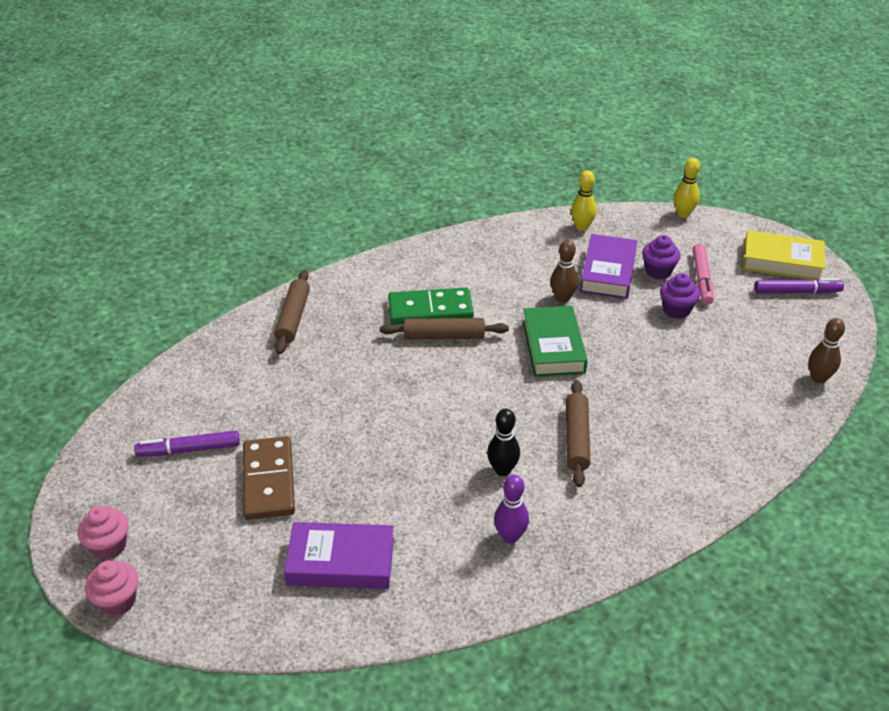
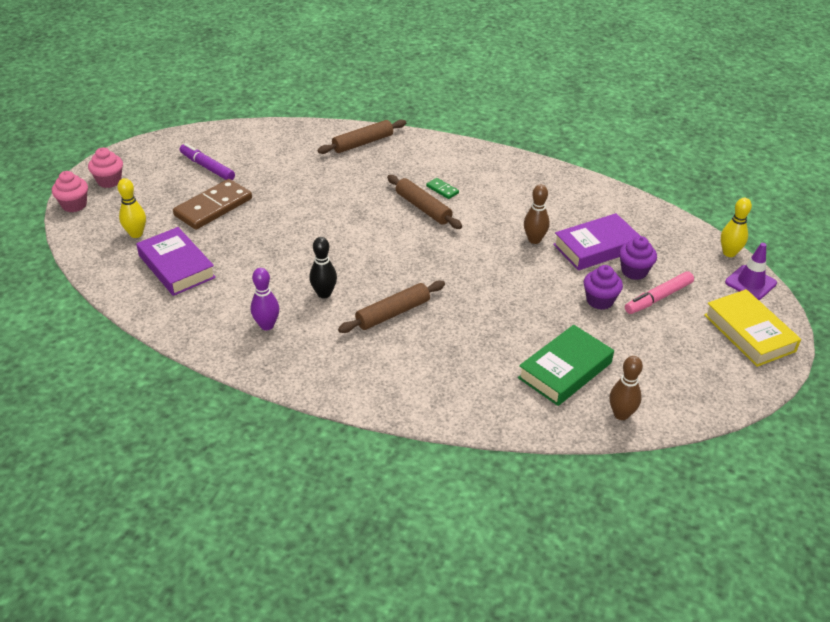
camera: 50 degrees right, 0 degrees up
green domino [388,288,474,325] -> green domino [426,178,459,199], size x0.44
green book [523,306,588,377] -> green book moved to [518,325,614,406]
yellow bowling pin [571,170,597,231] -> yellow bowling pin moved to [117,178,146,238]
purple marker [754,278,844,294] -> none
none -> purple traffic cone [725,243,777,300]

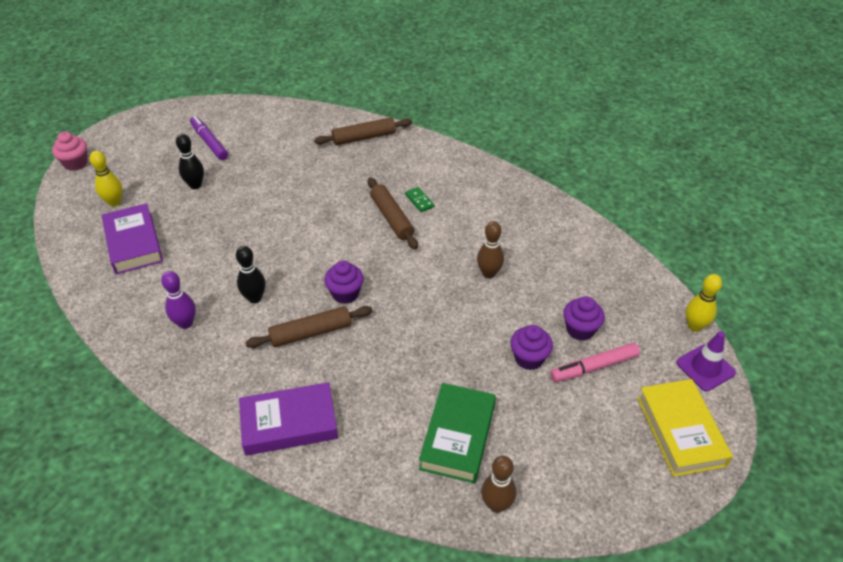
camera: 15 degrees right, 5 degrees up
pink cupcake [88,147,123,188] -> none
brown domino [173,179,252,230] -> black bowling pin [176,134,204,189]
green book [518,325,614,406] -> green book turned 45 degrees counterclockwise [419,383,496,483]
purple book [553,213,640,270] -> purple book moved to [239,382,338,456]
none -> purple cupcake [324,261,364,304]

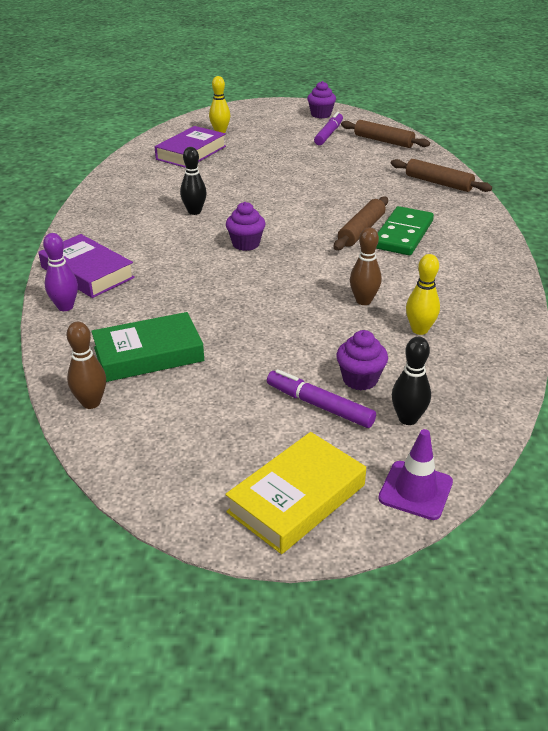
camera: 55 degrees right, 10 degrees down
pink cupcake [52,132,87,171] -> none
purple bowling pin [161,271,196,329] -> purple bowling pin moved to [43,233,78,311]
black bowling pin [176,134,204,189] -> black bowling pin moved to [392,337,431,425]
brown rolling pin [245,306,373,348] -> brown rolling pin moved to [341,120,430,148]
green domino [405,187,434,212] -> green domino [376,206,434,255], size x2.25
purple cupcake [510,325,553,370] -> purple cupcake moved to [307,81,336,118]
pink marker [550,343,640,382] -> purple marker [267,369,376,428]
yellow bowling pin [686,274,722,332] -> yellow bowling pin moved to [406,254,440,335]

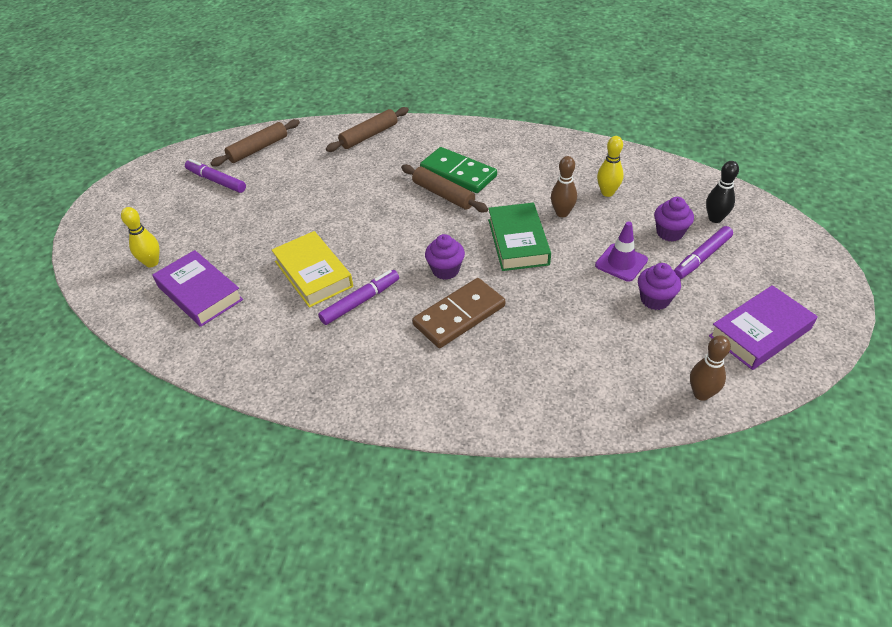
camera: 75 degrees left, 10 degrees up
purple book [38,234,135,298] -> purple book moved to [709,285,817,370]
purple bowling pin [43,233,78,311] -> none
green book [91,312,204,382] -> green book moved to [488,202,551,271]
black bowling pin [180,147,207,215] -> purple marker [318,270,399,325]
yellow book [225,432,366,554] -> yellow book moved to [272,231,353,308]
purple cupcake [307,81,336,118] -> purple cupcake moved to [638,263,681,310]
purple traffic cone [378,429,453,520] -> purple traffic cone moved to [595,221,648,282]
none -> brown domino [412,278,505,348]

